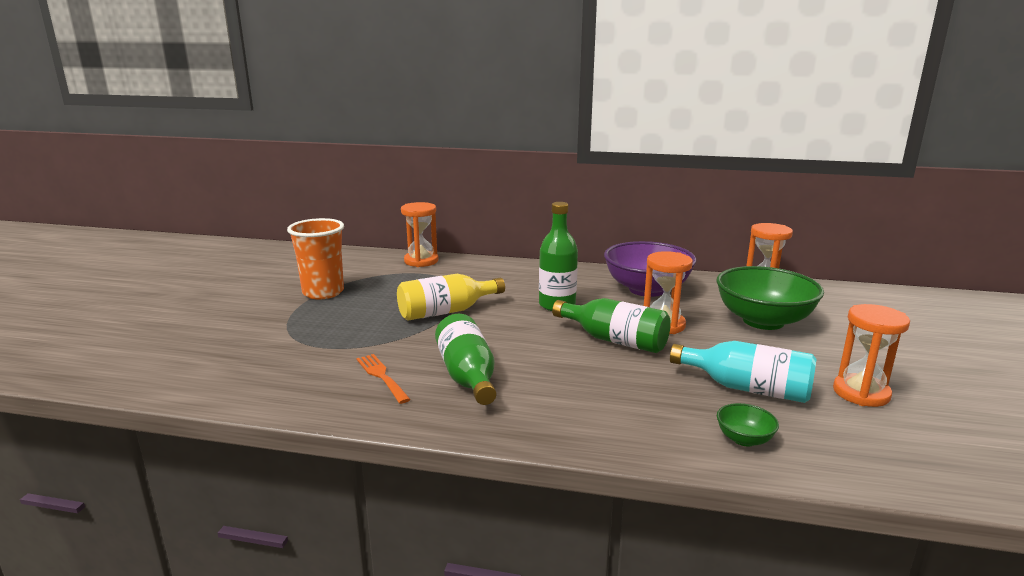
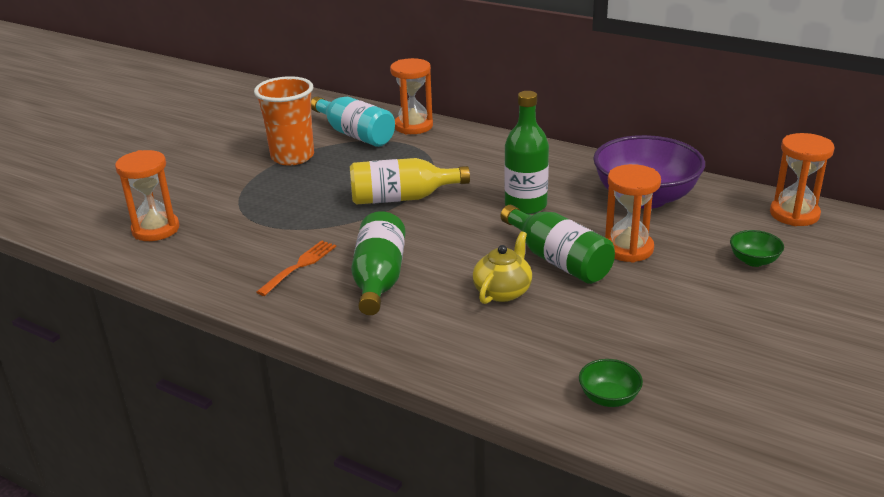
camera: 20 degrees right, 10 degrees up
orange fork [356,354,411,404] -> orange fork turned 45 degrees clockwise [256,240,336,296]
turquoise bottle [670,341,816,403] -> turquoise bottle moved to [311,96,395,147]
green bowl [716,266,824,330] -> green bowl [730,230,784,267], size x0.43
orange hourglass [833,304,910,407] -> orange hourglass moved to [115,150,180,241]
none -> yellow teapot [473,231,532,304]

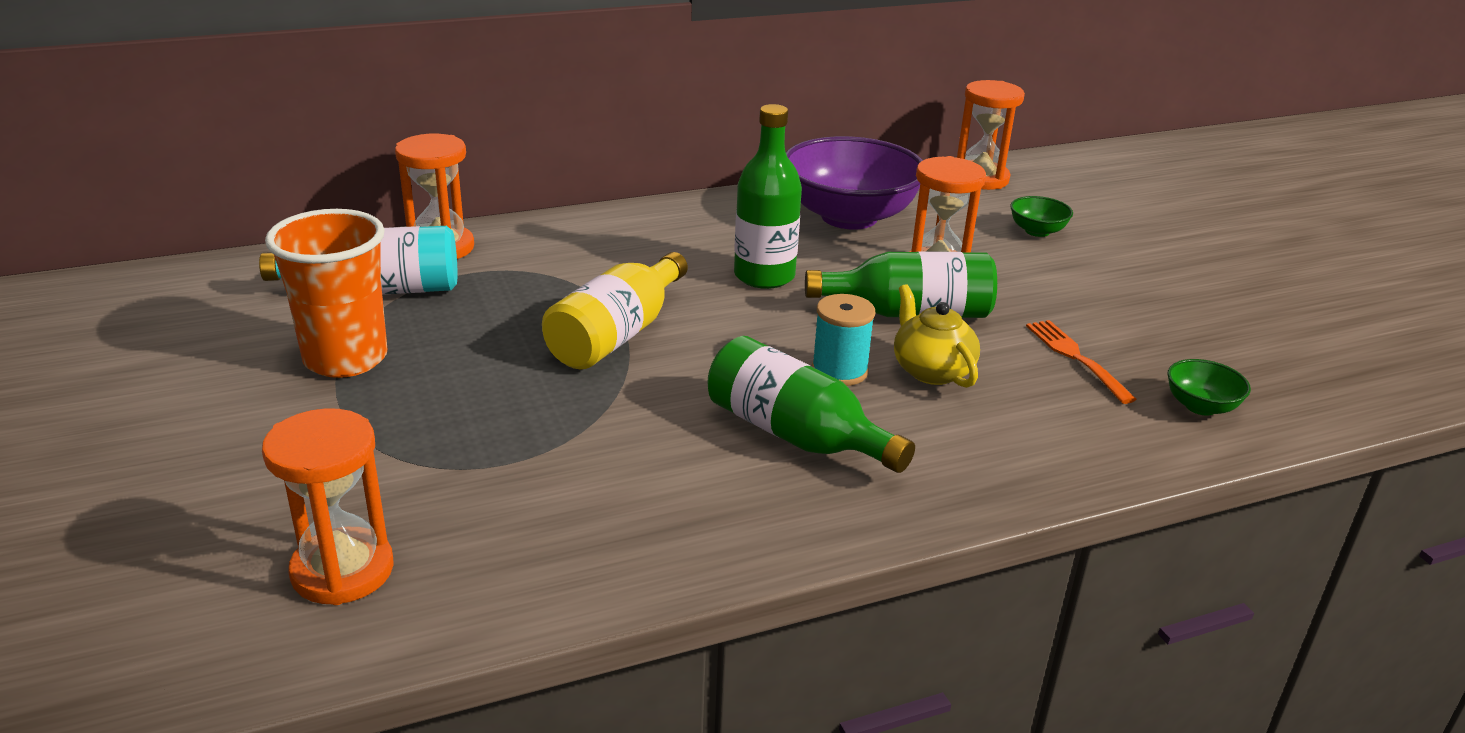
camera: 55 degrees left, 0 degrees up
orange fork [256,240,336,296] -> orange fork moved to [1026,320,1137,404]
none -> turquoise spool [812,294,875,386]

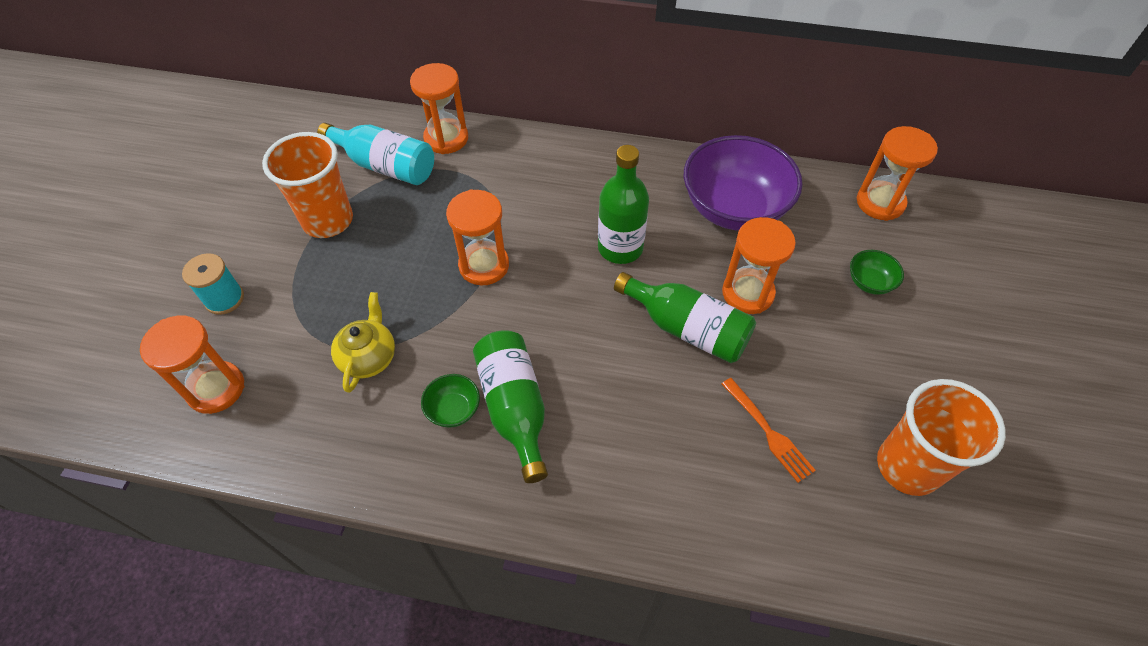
camera: 35 degrees right, 25 degrees up
yellow bottle [542,252,688,369] -> orange hourglass [446,189,509,285]
turquoise spool [812,294,875,386] -> turquoise spool moved to [182,253,244,315]
yellow teapot [894,284,980,388] -> yellow teapot moved to [331,292,395,393]
orange fork [1026,320,1137,404] -> orange fork turned 135 degrees clockwise [722,378,816,483]
green bowl [1167,359,1251,415] -> green bowl moved to [421,374,480,428]
none -> orange cup [877,379,1006,496]

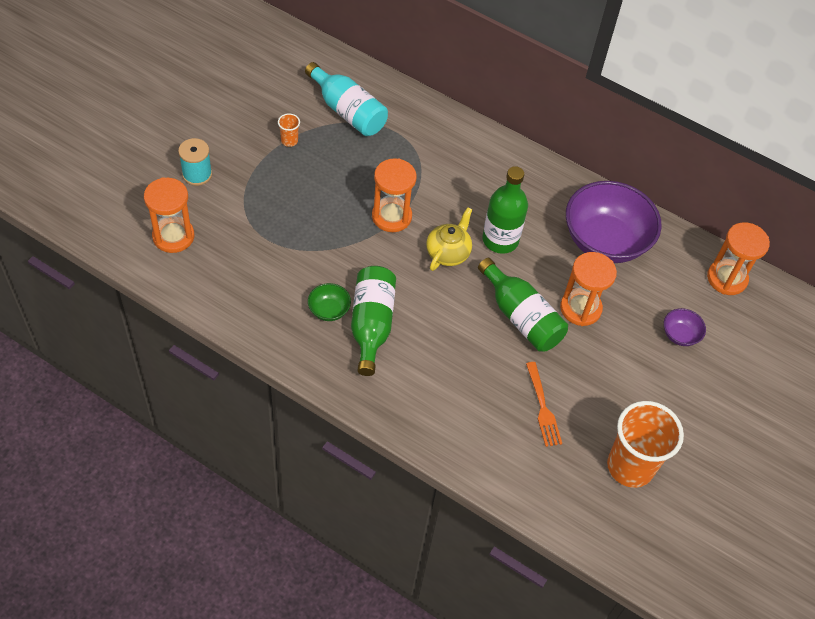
camera: 15 degrees right, 0 degrees up
orange cup [262,132,353,238] -> orange cup [278,113,300,147], size x0.41
yellow teapot [331,292,395,393] -> yellow teapot moved to [426,207,472,271]
orange hourglass [410,63,468,154] -> none
green bowl [850,250,904,295] -> purple bowl [664,308,706,346]

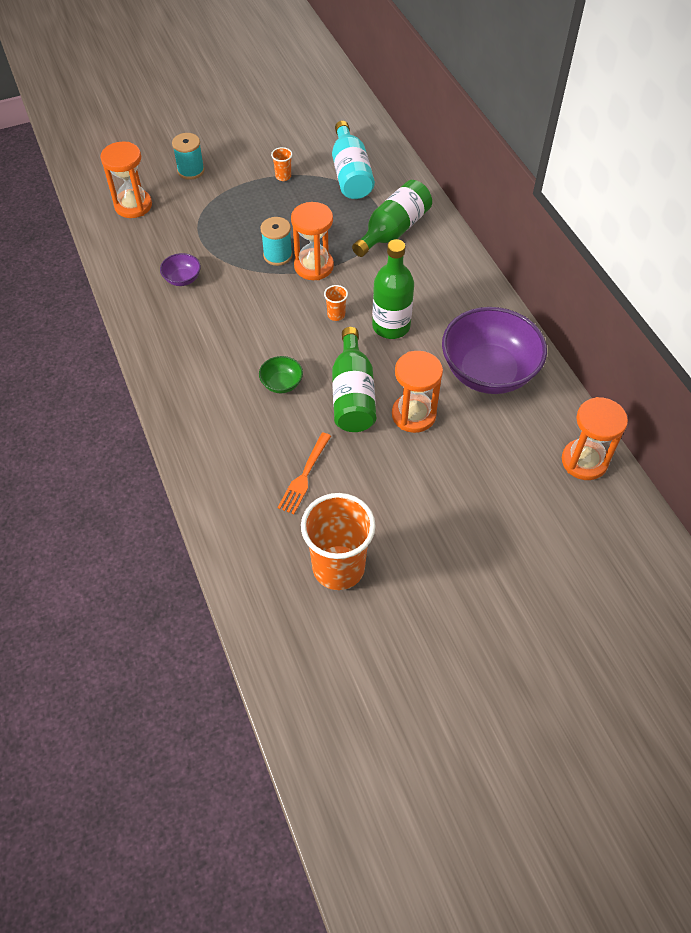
camera: 40 degrees right, 0 degrees up
green bowl [308,283,351,321] -> green bowl moved to [259,356,303,393]
green bottle [351,266,396,376] -> green bottle moved to [352,180,432,257]
yellow teapot [426,207,472,271] -> orange cup [324,285,348,321]
purple bowl [664,308,706,346] -> purple bowl moved to [160,253,201,286]
none -> turquoise spool [260,217,293,266]

